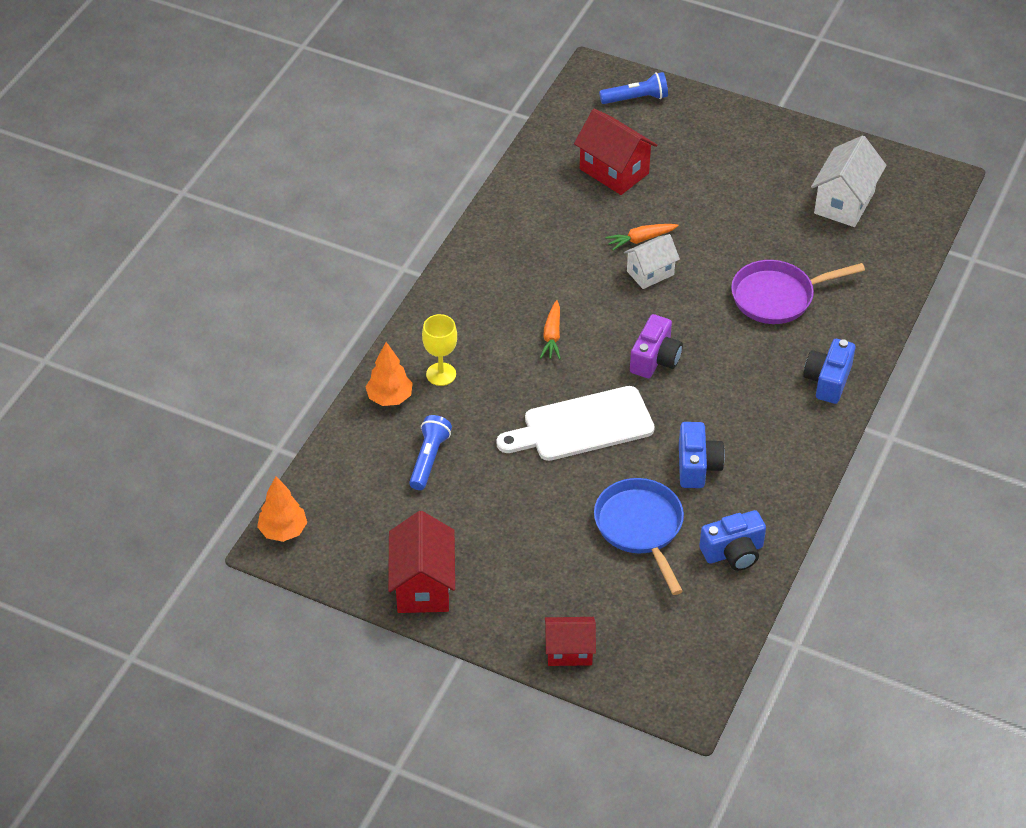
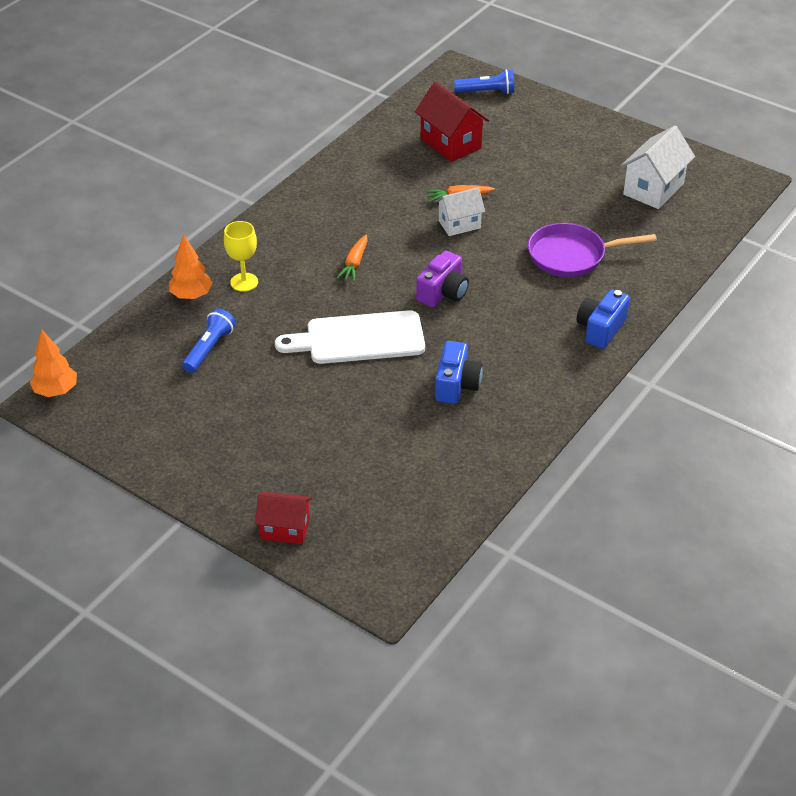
camera: 10 degrees right, 5 degrees down
red house [388,511,455,613] -> none
blue pan [594,478,684,595] -> none
blue camera [699,510,766,571] -> none

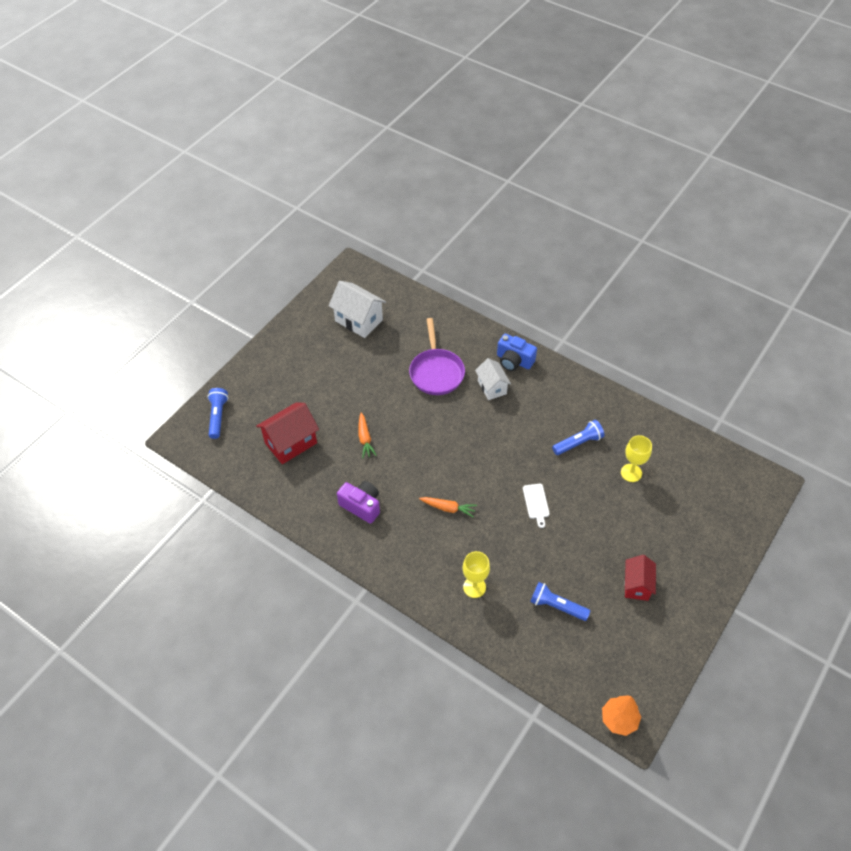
camera: 90 degrees left, 10 degrees up
orange tree [169,234,213,299] -> none
red house [255,492,312,544] -> red house moved to [625,555,656,601]
white cutting board [275,310,425,364] -> white cutting board [523,484,550,528], size x0.45
purple camera [416,251,469,307] -> purple camera moved to [337,481,380,524]
blue camera [435,341,483,404] -> blue flashlight [552,420,604,455]
white house [436,187,485,236] -> white house moved to [475,358,511,400]
none -> yellow goblet [621,435,652,482]

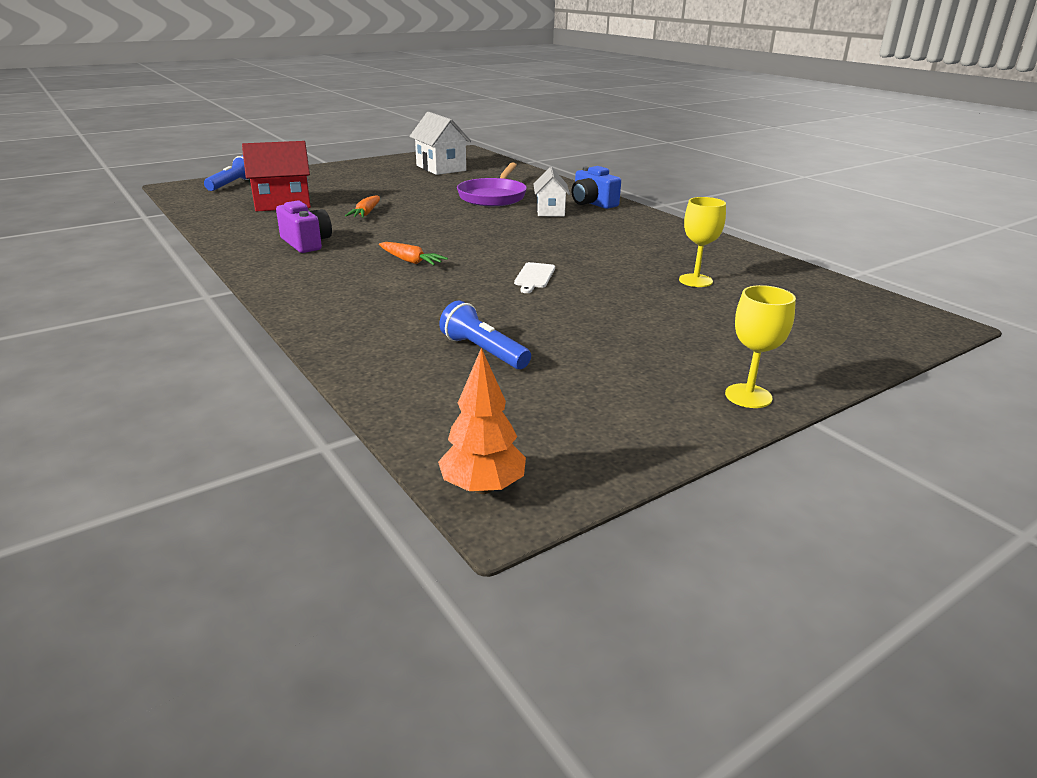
camera: 20 degrees right, 25 degrees down
yellow goblet [463,551,490,598] -> yellow goblet moved to [725,285,796,408]
blue flashlight [552,420,604,455] -> none
red house [625,555,656,601] -> none

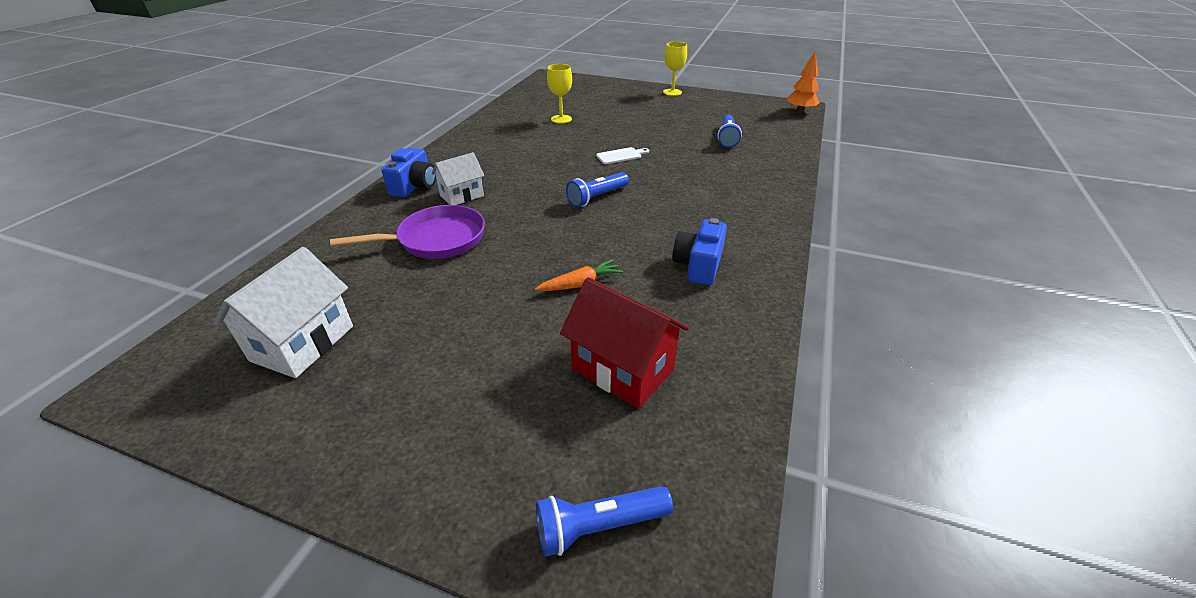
camera: 125 degrees left, 10 degrees up
purple camera [276,200,332,253] -> blue camera [672,218,727,285]
orange carrot [379,242,448,265] -> none
none -> blue flashlight [566,172,629,207]

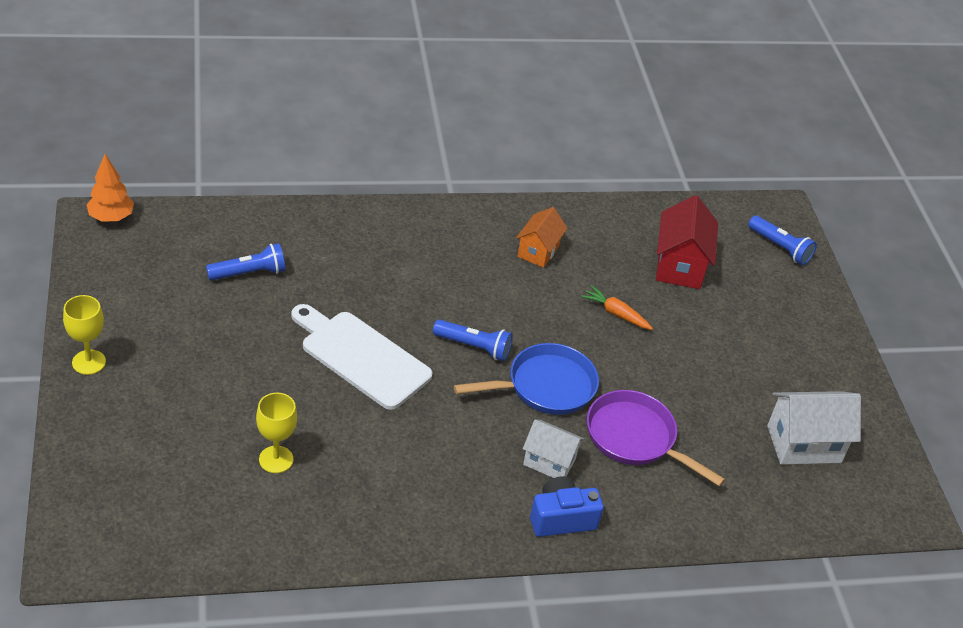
camera: 125 degrees left, 5 degrees up
white cutting board [596,147,649,164] -> white cutting board [291,304,433,410], size x2.23
blue camera [672,218,727,285] -> orange house [516,207,568,268]
none -> blue pan [454,343,599,415]

